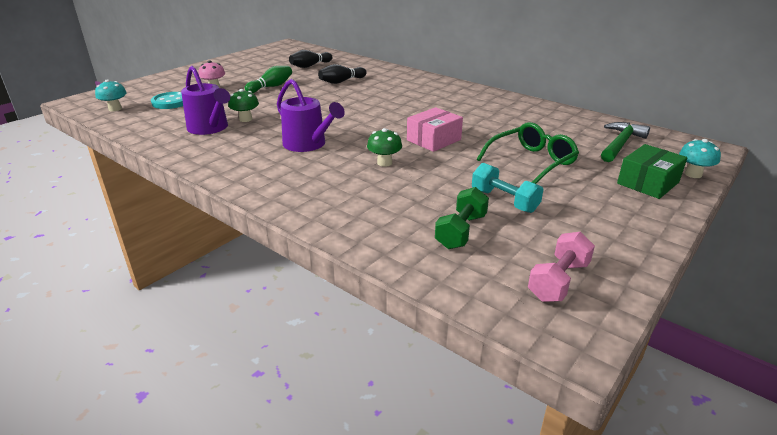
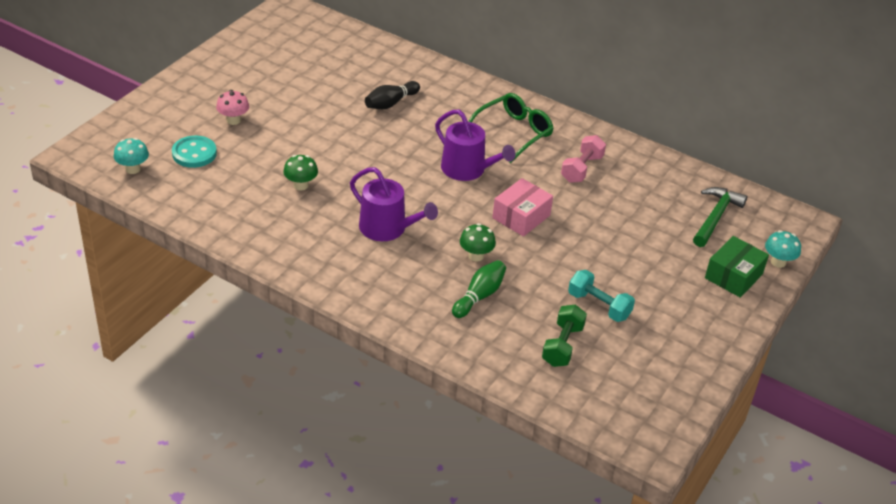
camera: 10 degrees left, 10 degrees up
purple watering can [181,66,230,135] -> purple watering can moved to [435,110,515,181]
green bowling pin [245,66,292,93] -> green bowling pin moved to [452,260,506,318]
black bowling pin [289,50,333,68] -> none
green glasses [477,122,579,184] -> green glasses moved to [468,93,554,163]
pink dumbbell [528,232,595,302] -> pink dumbbell moved to [561,135,606,183]

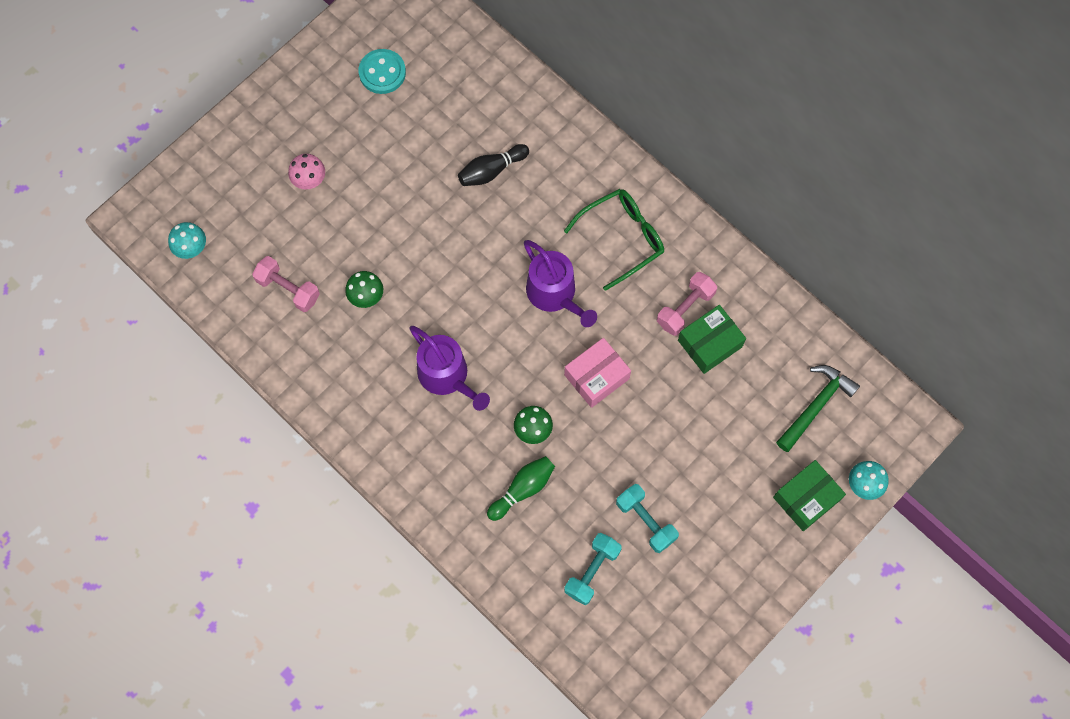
camera: 15 degrees right, 30 degrees up
turquoise button [172,136,217,168] -> turquoise button moved to [359,49,406,94]
green dumbbell [542,304,587,367] -> turquoise dumbbell [564,533,622,605]
none -> pink dumbbell [252,256,320,312]
none -> green box [678,305,746,374]

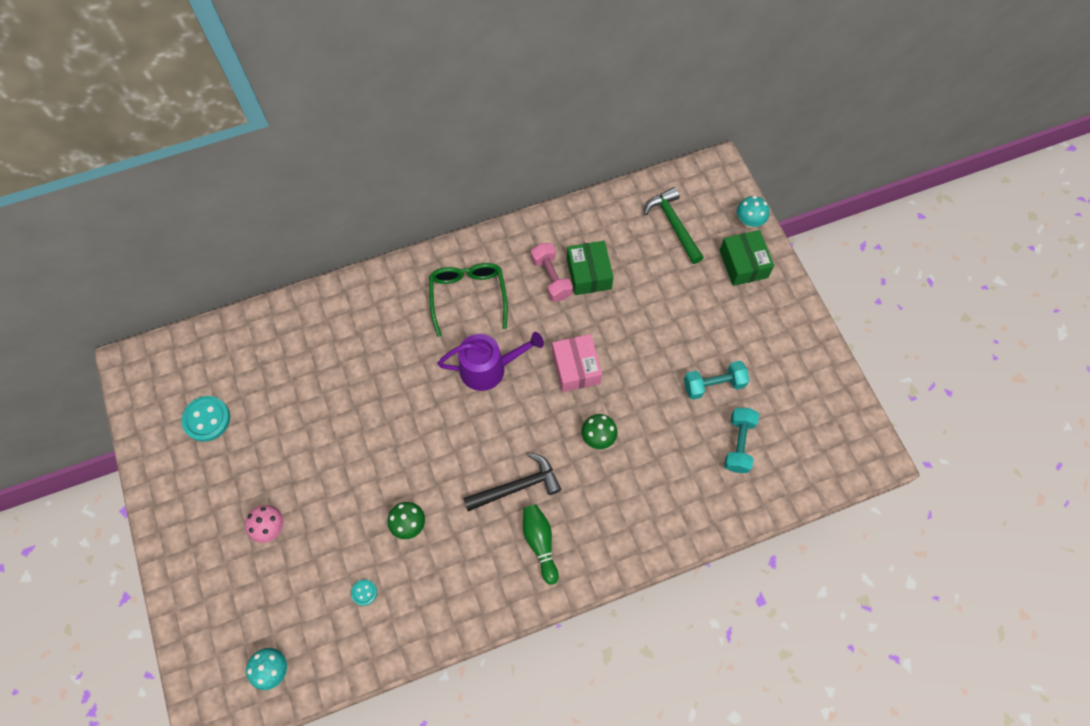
camera: 65 degrees left, 5 degrees down
pink dumbbell [252,256,320,312] -> turquoise button [351,579,377,606]
purple watering can [409,326,490,411] -> black hammer [463,453,561,511]
black bowling pin [458,144,529,186] -> none
green bowling pin [487,456,555,521] -> green bowling pin moved to [523,505,559,585]
turquoise dumbbell [564,533,622,605] -> turquoise dumbbell turned 45 degrees clockwise [724,408,759,473]

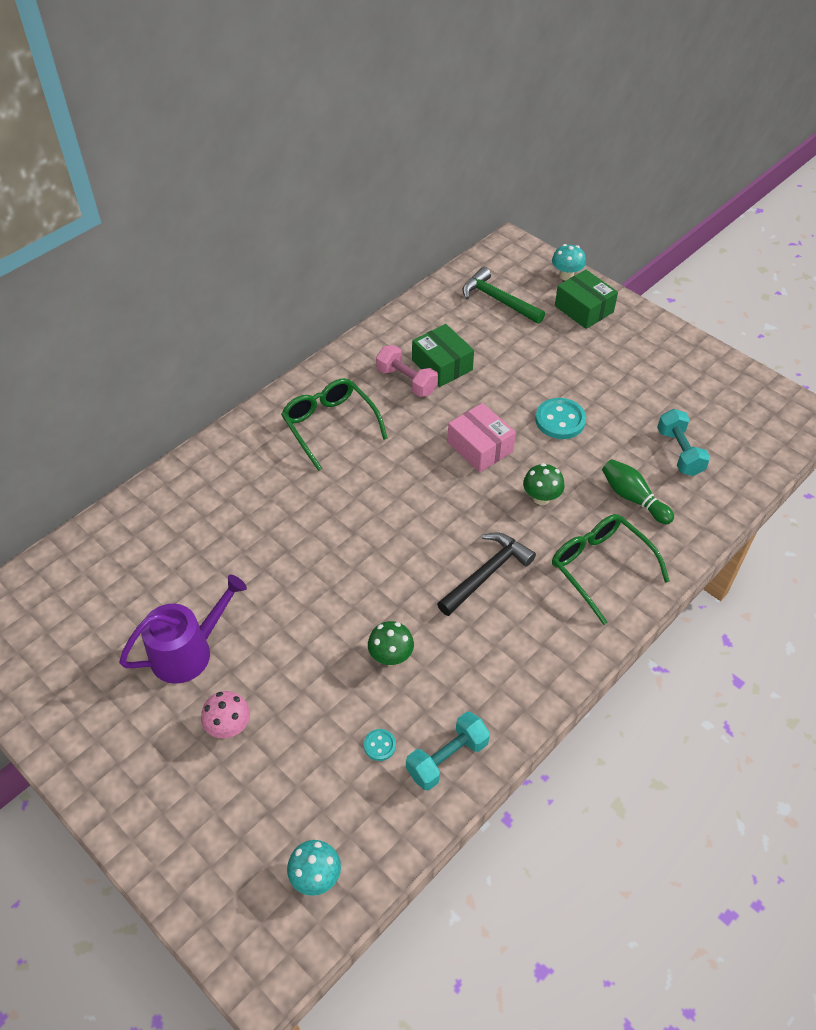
camera: 25 degrees left, 15 degrees down
turquoise button [181,396,230,442] -> turquoise button moved to [535,398,586,439]
purple watering can [437,332,544,391] -> purple watering can moved to [119,574,247,684]
green bowling pin [523,505,559,585] -> green bowling pin moved to [602,459,674,524]
turquoise dumbbell [684,361,749,400] -> turquoise dumbbell moved to [406,712,490,790]
none -> green glasses [552,514,670,625]

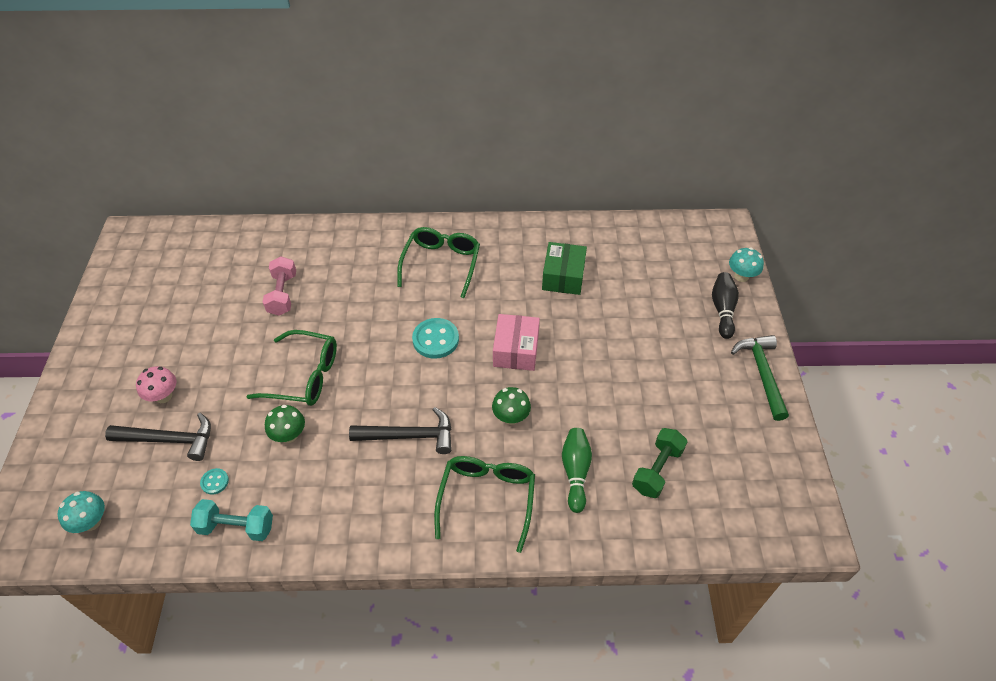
camera: 45 degrees right, 0 degrees up
purple watering can [119,574,247,684] -> none
pink dumbbell [376,345,438,397] -> pink dumbbell moved to [263,256,296,316]
green hammer [463,267,545,324] -> green hammer moved to [731,335,789,421]
turquoise button [535,398,586,439] -> turquoise button moved to [412,318,459,359]
green box [555,270,618,329] -> black bowling pin [712,272,739,339]
turquoise dumbbell [657,409,710,476] -> green dumbbell [632,428,688,498]
none -> black hammer [105,413,211,461]
none -> green glasses [246,330,337,406]

